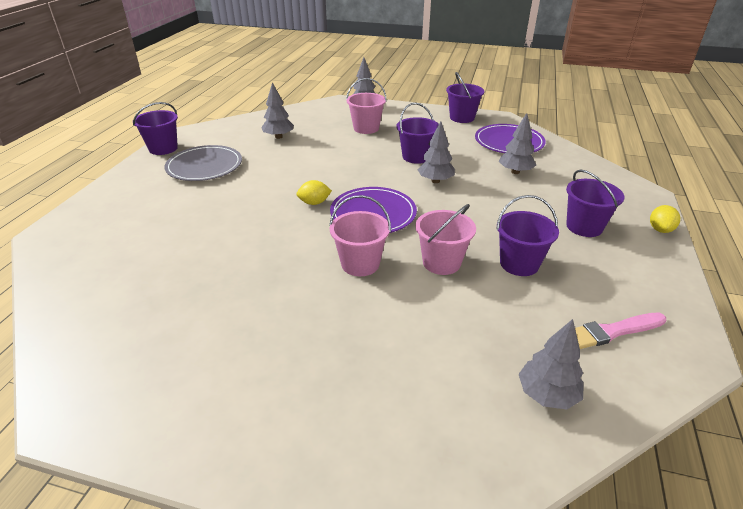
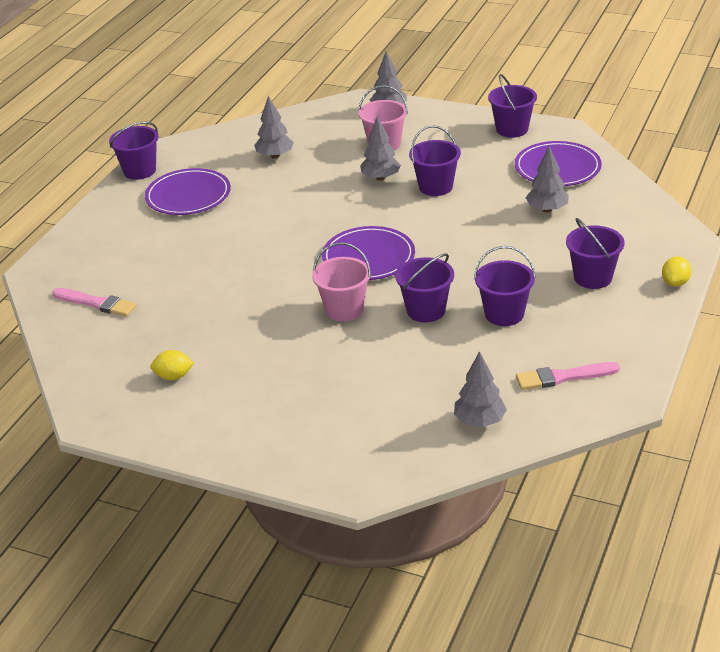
camera: 10 degrees right, 0 degrees up
grey plate [164,145,242,181] -> purple plate [145,168,231,215]
yellow lemon [296,180,332,205] -> yellow lemon moved to [150,350,194,380]
pink bucket [415,204,476,275] -> purple bucket [395,253,454,322]
grey tree [417,121,455,183] -> grey tree moved to [360,116,401,181]
none -> pink brush [52,288,137,316]

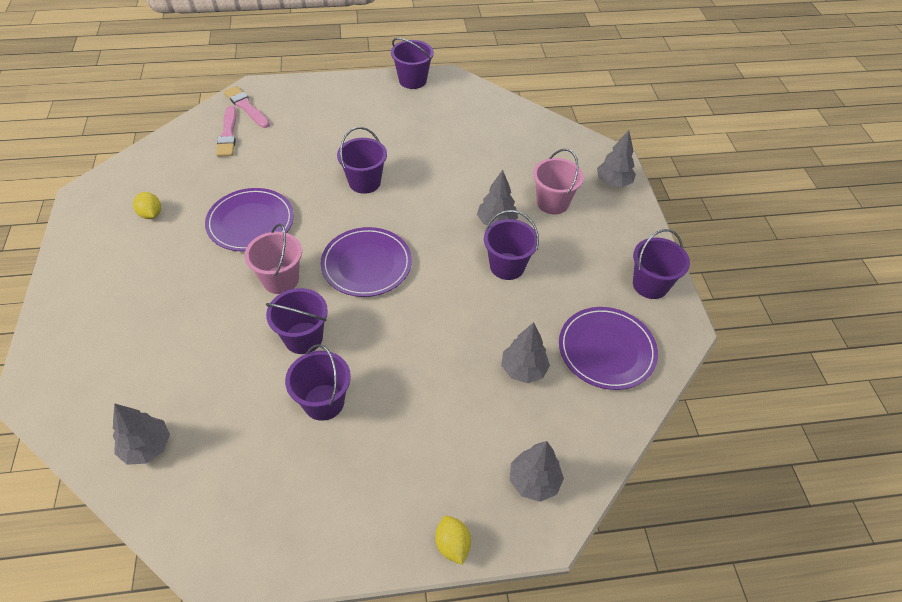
camera: 55 degrees right, 15 degrees up
purple plate [145,168,231,215] -> purple plate moved to [205,188,294,252]
grey tree [254,96,294,159] -> grey tree moved to [510,441,564,502]
pink brush [516,362,620,390] -> pink brush moved to [223,86,270,128]
purple bucket [566,218,625,289] -> purple bucket moved to [337,127,387,194]
yellow lemon [662,256,692,287] -> yellow lemon turned 75 degrees clockwise [435,516,471,565]

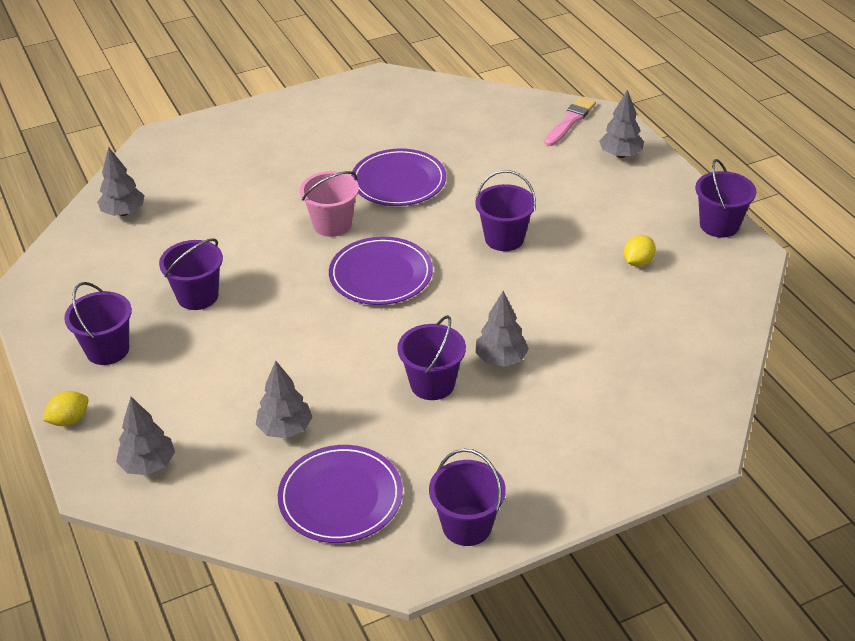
camera: 75 degrees right, 10 degrees down
yellow lemon [133,192,161,219] -> yellow lemon moved to [624,235,656,267]
pink brush [216,106,236,157] -> none
purple bucket [266,288,328,354] -> purple bucket moved to [64,282,132,365]
pink bucket [533,149,584,215] -> none
grey tree [597,130,636,187] -> grey tree moved to [599,90,644,158]

